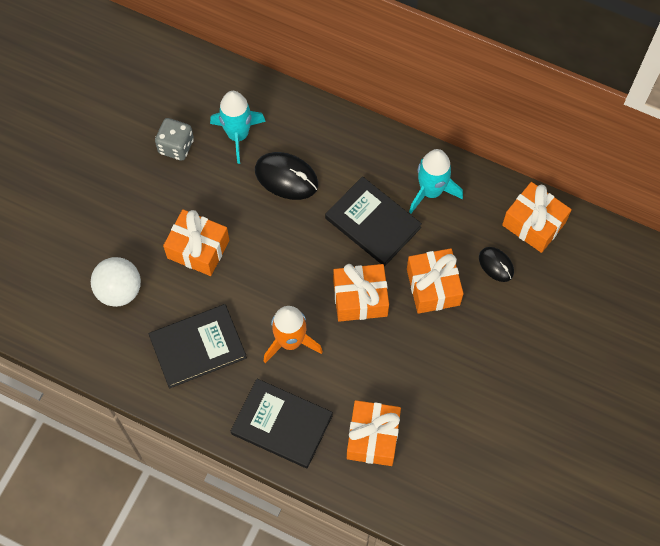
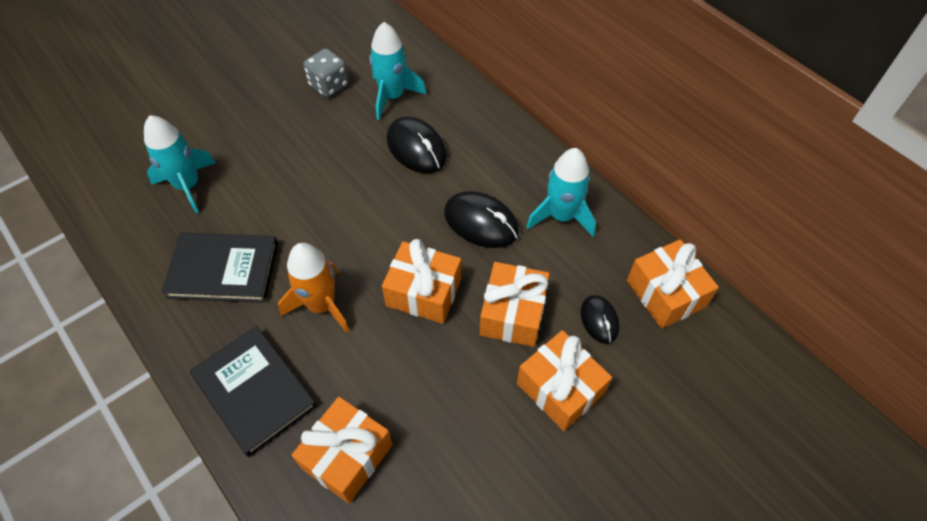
camera: 25 degrees right, 10 degrees down
white ball [91,257,141,307] -> turquoise rocket [144,115,216,213]
orange gift [163,209,229,276] -> orange gift moved to [517,330,612,431]
black book [325,176,422,266] -> black mouse [444,191,519,248]

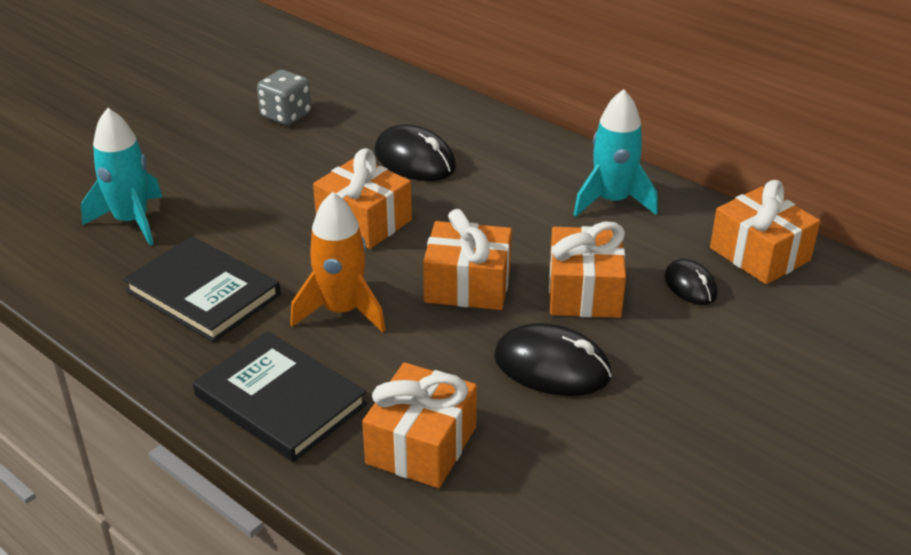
camera: 10 degrees left, 20 degrees down
black book [161,233,278,303] -> black book turned 45 degrees clockwise [123,236,281,342]
turquoise rocket [369,22,427,120] -> none
black mouse [444,191,519,248] -> black mouse moved to [494,323,612,396]
orange gift [517,330,612,431] -> orange gift moved to [313,148,412,249]

